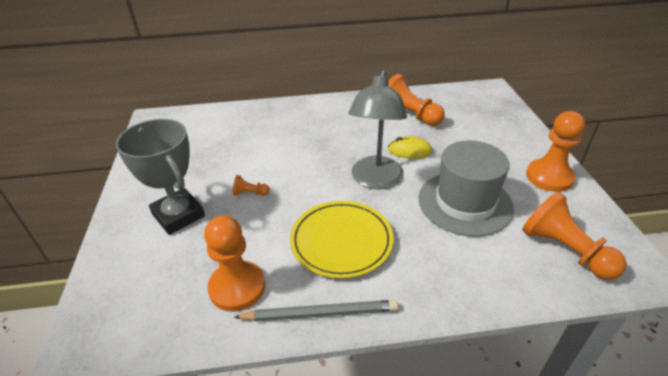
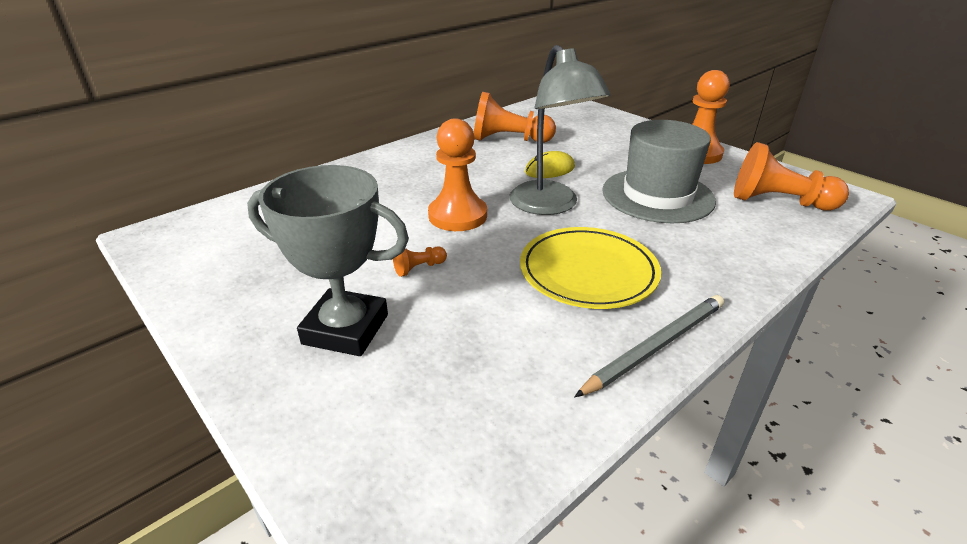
camera: 35 degrees left, 5 degrees down
orange pawn [204,216,265,312] -> orange pawn moved to [428,118,487,231]

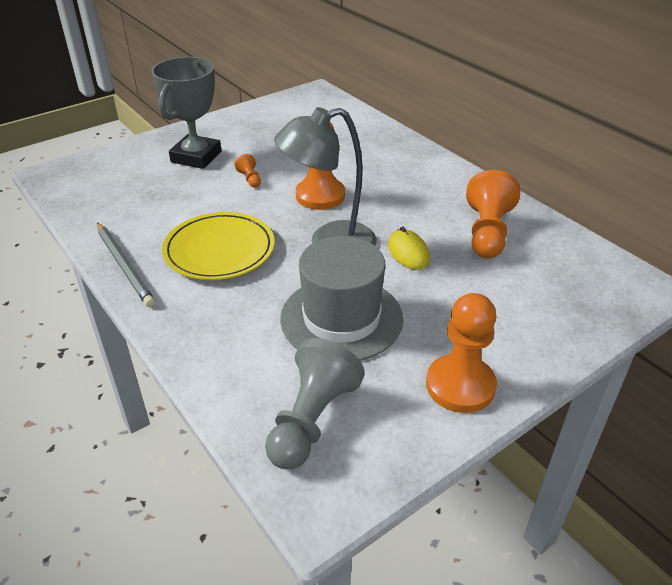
camera: 95 degrees right, 5 degrees up
orange pawn [734,142,849,211] -> grey pawn [265,338,365,469]

